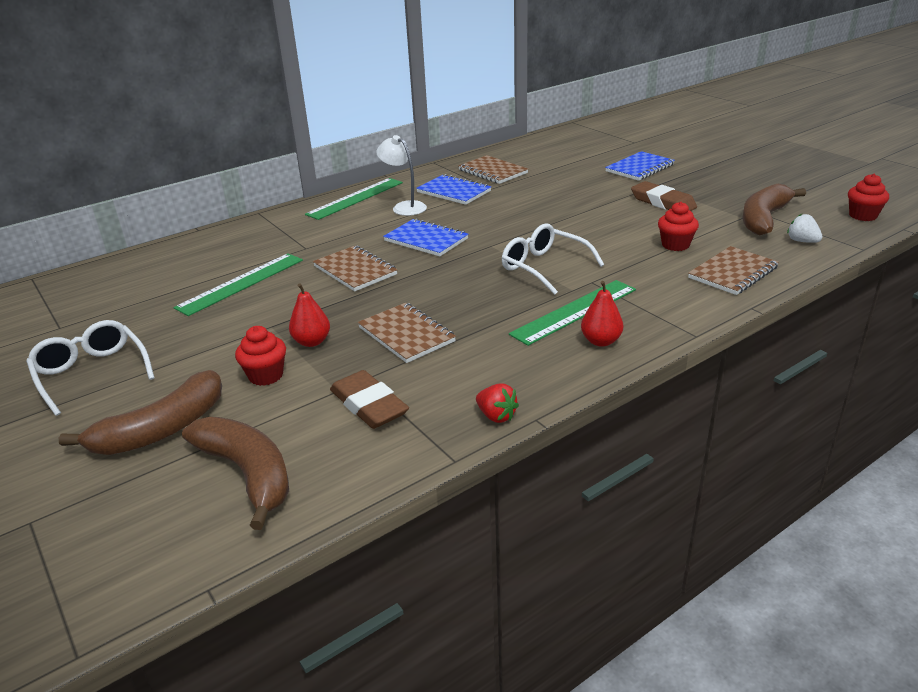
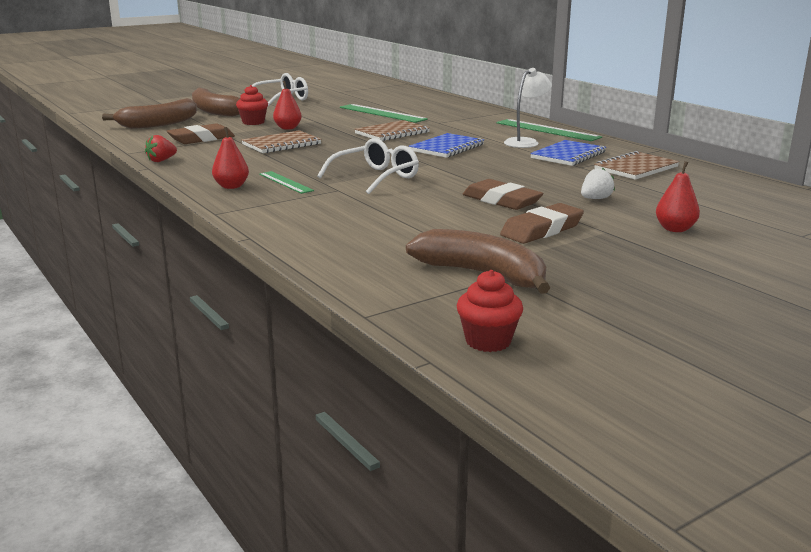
camera: 90 degrees right, 10 degrees down
green ruler [509,280,636,346] -> green ruler [259,171,314,194], size x0.59
blue notebook [605,151,675,181] -> red pear [656,161,700,232]
red cupcake [658,202,699,251] -> none
brown notebook [688,246,779,295] -> none
white strawberry [787,214,822,243] -> white strawberry moved to [581,168,615,199]
none -> brown eraser [463,179,544,210]

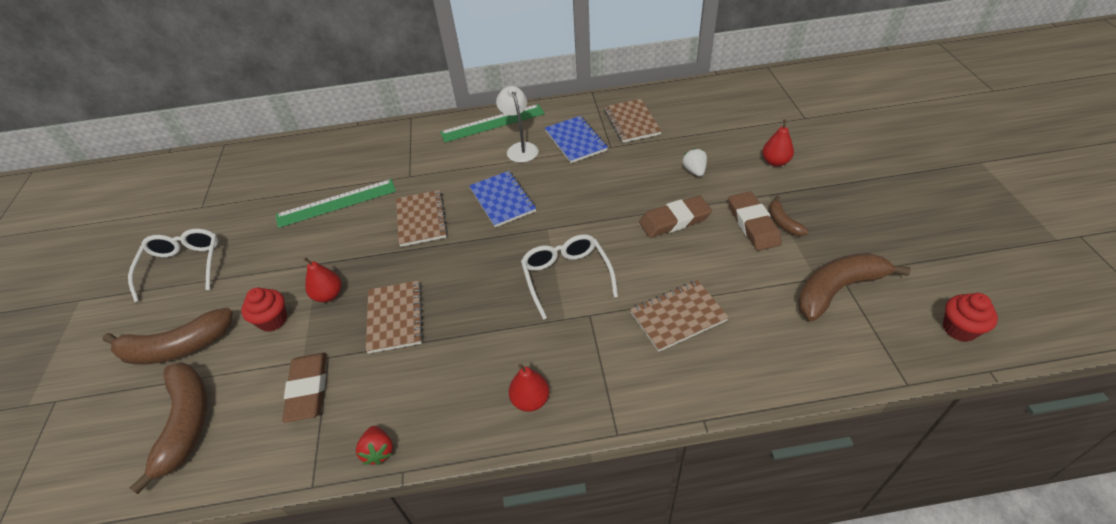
camera: 60 degrees left, 25 degrees up
green ruler [259,171,314,194] -> none
none -> brown notebook [630,280,729,352]
none -> brown banana [769,196,809,236]

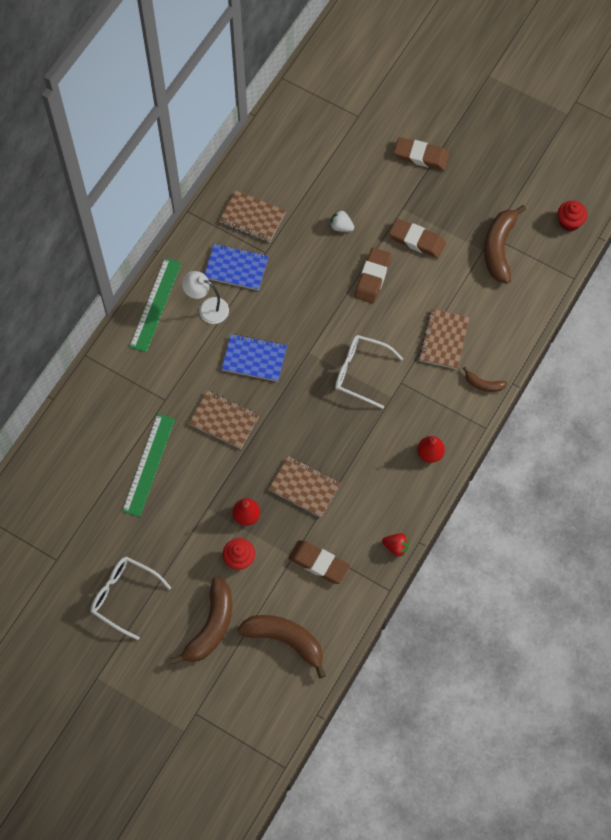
camera: 55 degrees left, 20 degrees up
red pear [762,120,794,167] -> none
brown banana [769,196,809,236] -> brown banana moved to [463,367,507,392]
none -> brown eraser [394,137,449,170]

